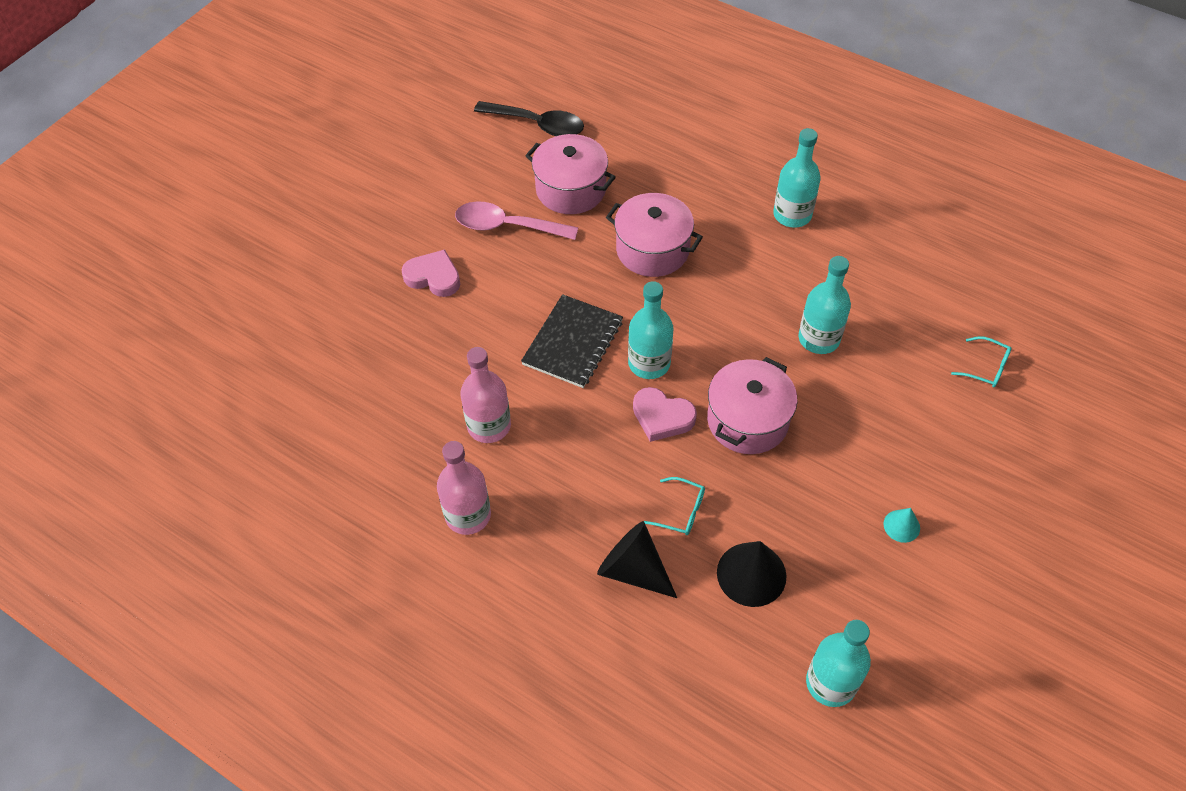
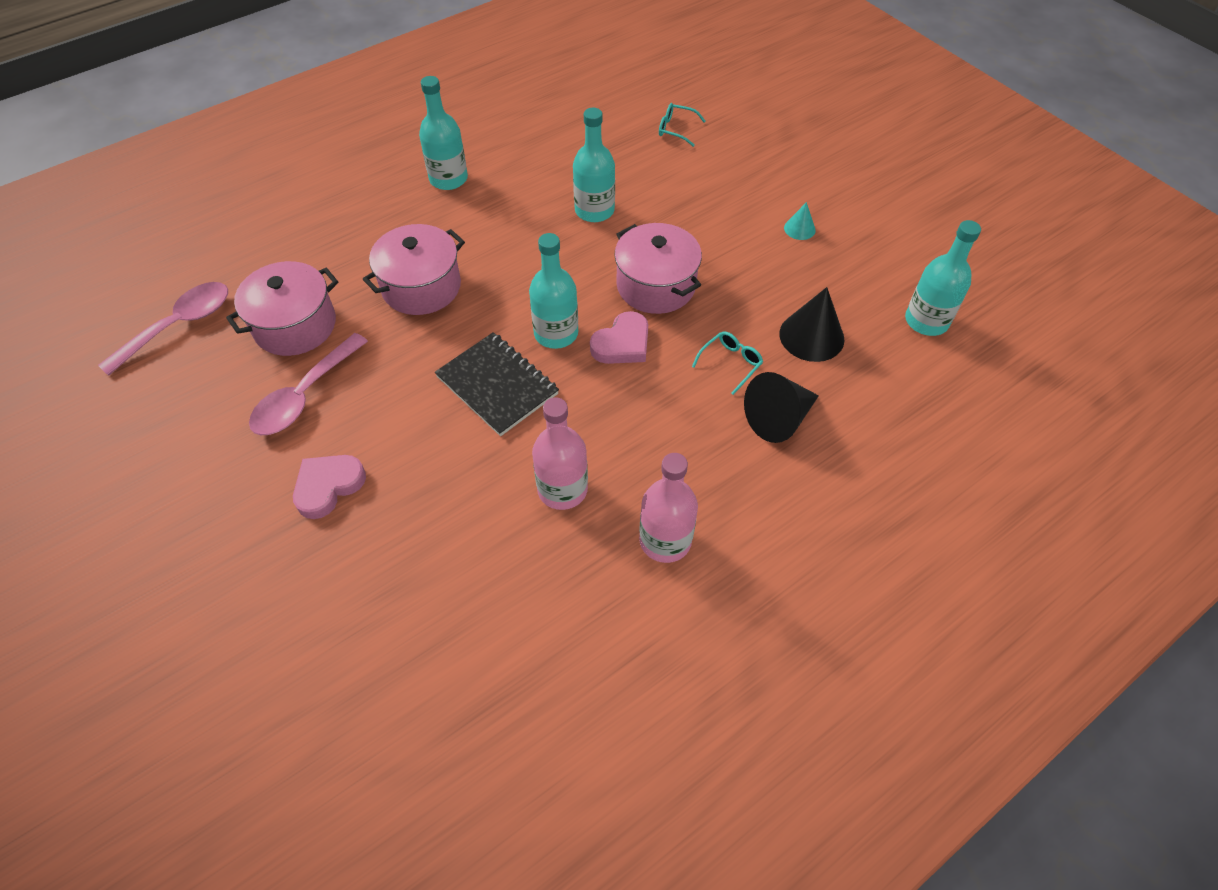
camera: 70 degrees left, 0 degrees up
black spoon [474,101,584,136] -> pink spoon [98,282,228,376]
turquoise glasses [951,336,1012,388] -> turquoise glasses turned 120 degrees counterclockwise [659,103,706,147]

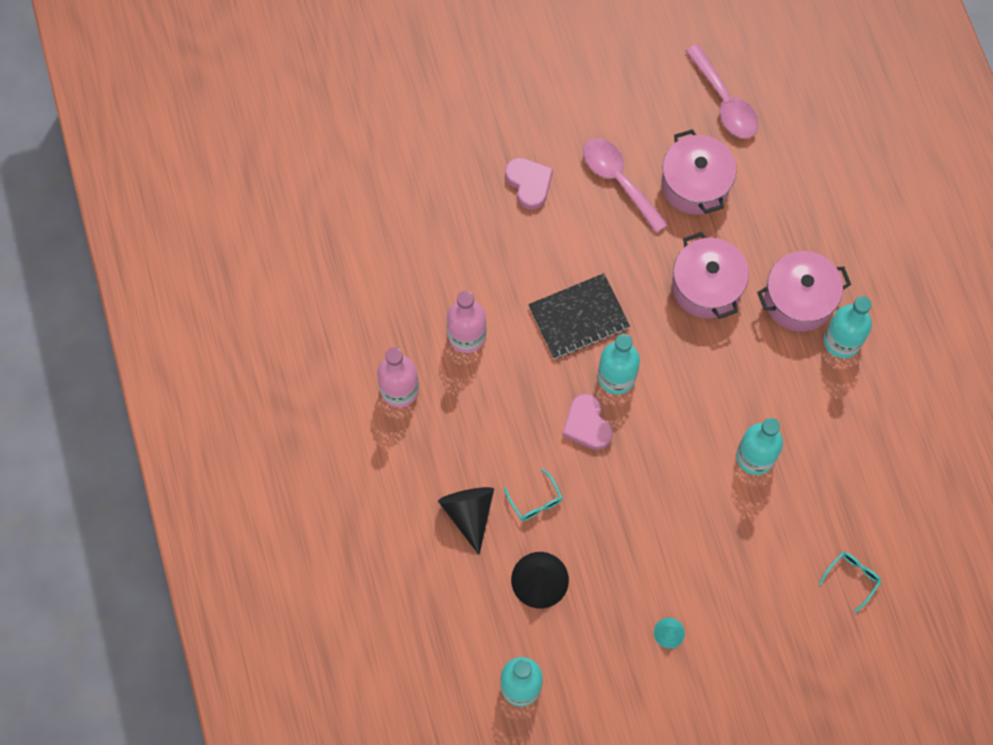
camera: 110 degrees right, 15 degrees up
pink pot [615,223,702,314] -> pink pot moved to [757,251,851,332]

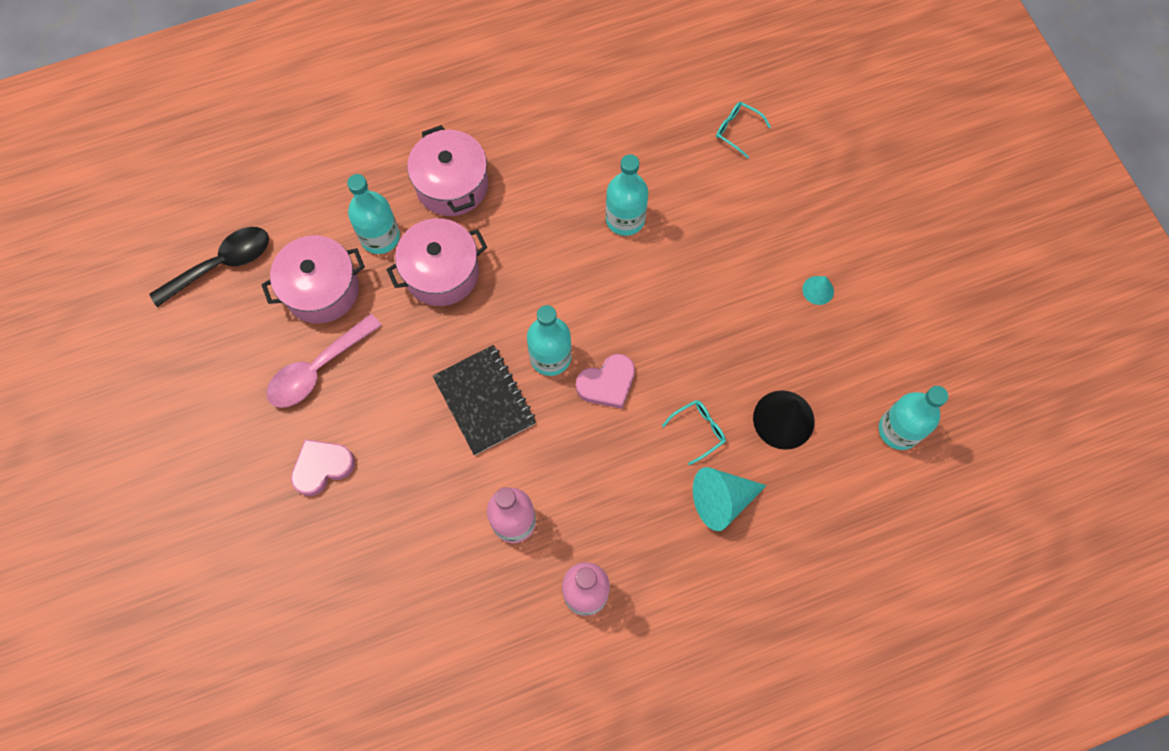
camera: 95 degrees left, 0 degrees up
black cone [438,487,494,555] -> turquoise cone [693,467,767,531]
pink spoon [686,44,758,139] -> black spoon [149,227,269,307]
turquoise bottle [824,296,872,358] -> turquoise bottle moved to [347,174,400,254]

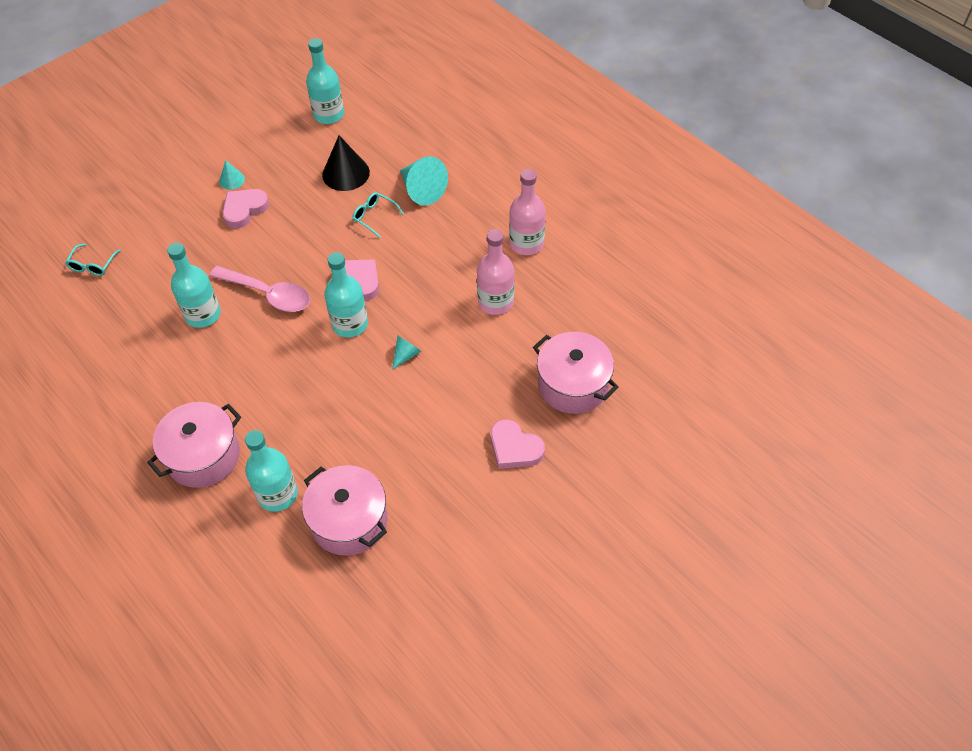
camera: 110 degrees left, 15 degrees down
black spoon [149,227,269,307] -> none
pink spoon [267,314,382,408] -> pink spoon moved to [210,266,310,312]
pink pot [386,218,487,306] -> pink pot moved to [533,332,618,414]
black notebook [433,345,536,455] -> turquoise cone [392,336,422,370]
none -> pink heart [223,189,269,229]

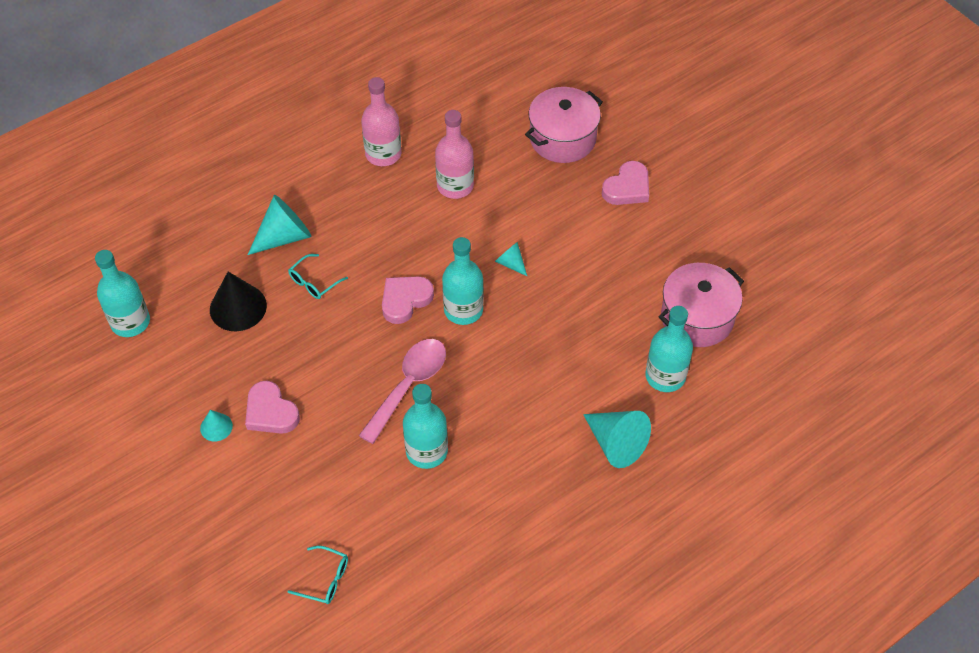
camera: 85 degrees left, 0 degrees up
pink pot [147,402,241,488] -> turquoise cone [583,411,651,468]

